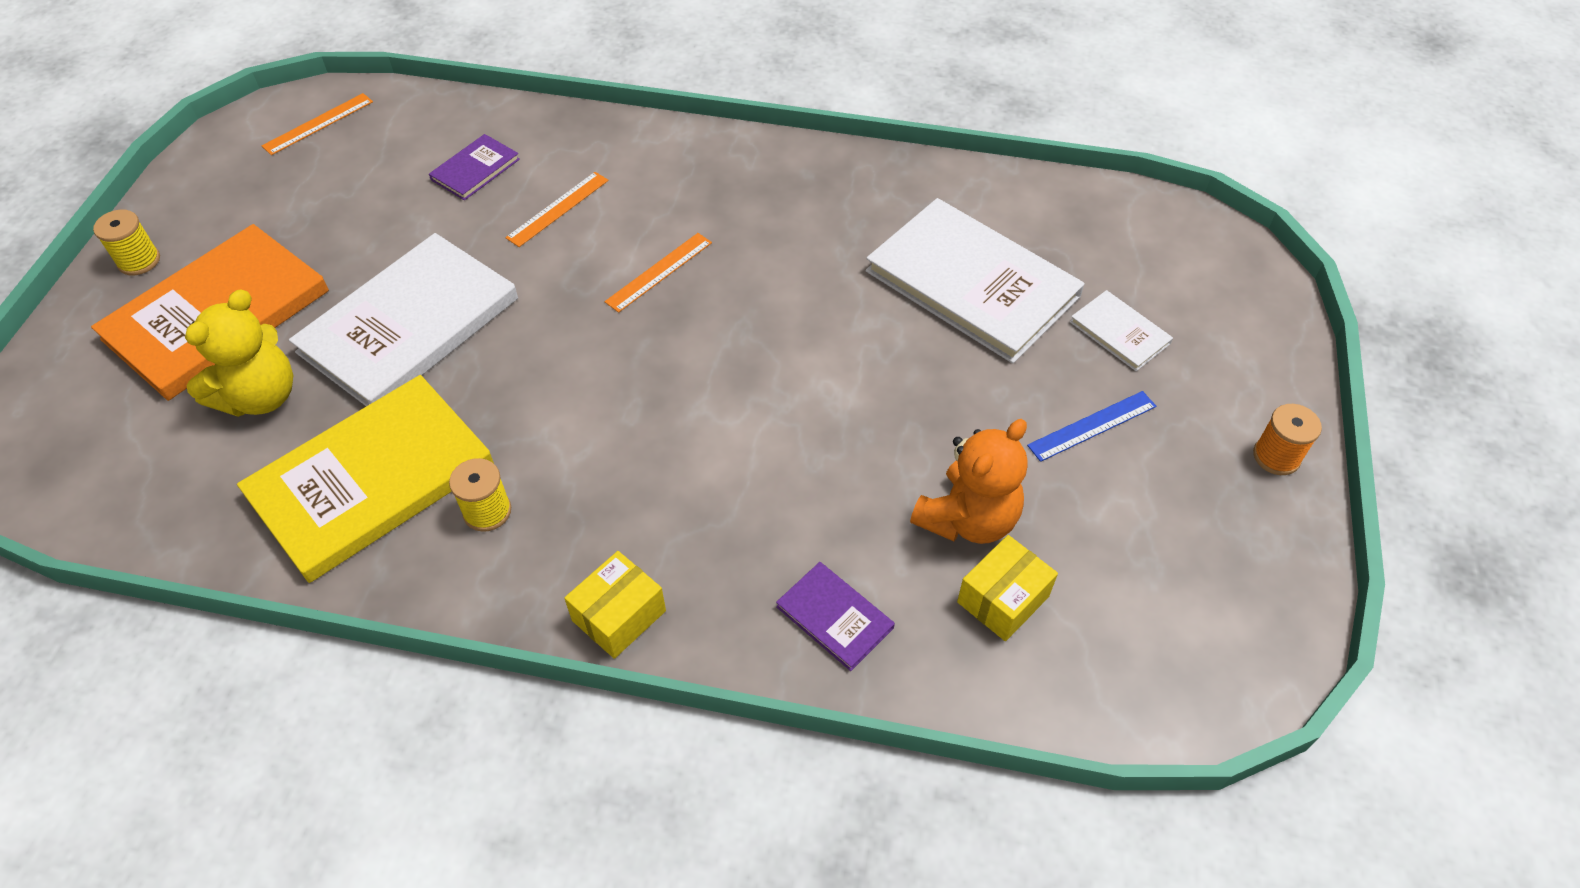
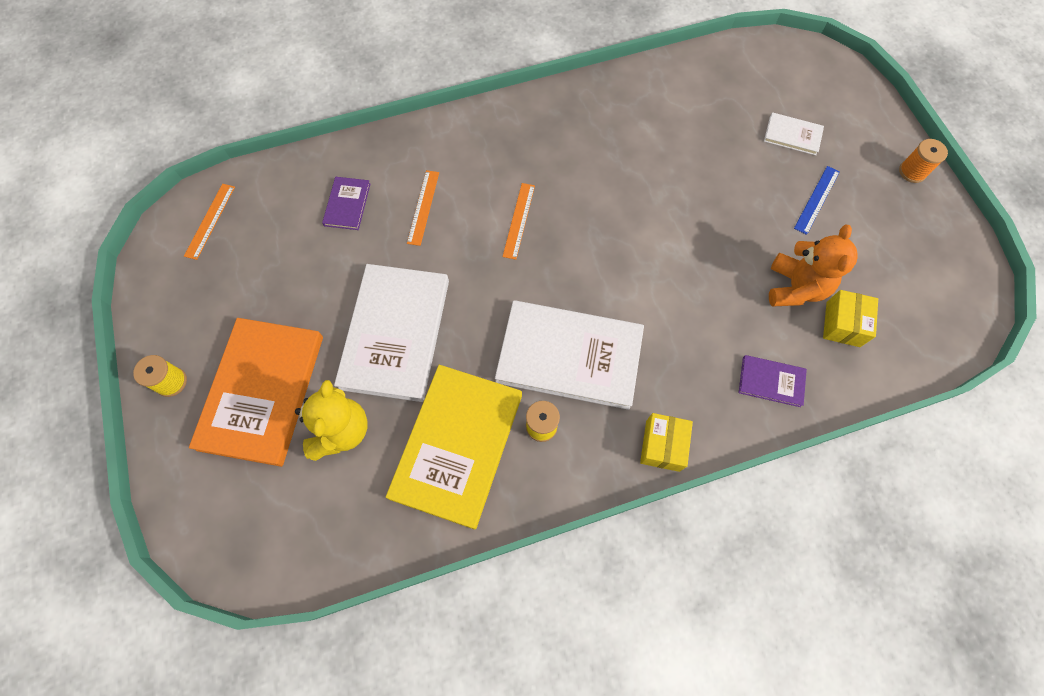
camera: 30 degrees left, 15 degrees up
white book [866,198,1085,364] -> white book moved to [495,300,644,410]

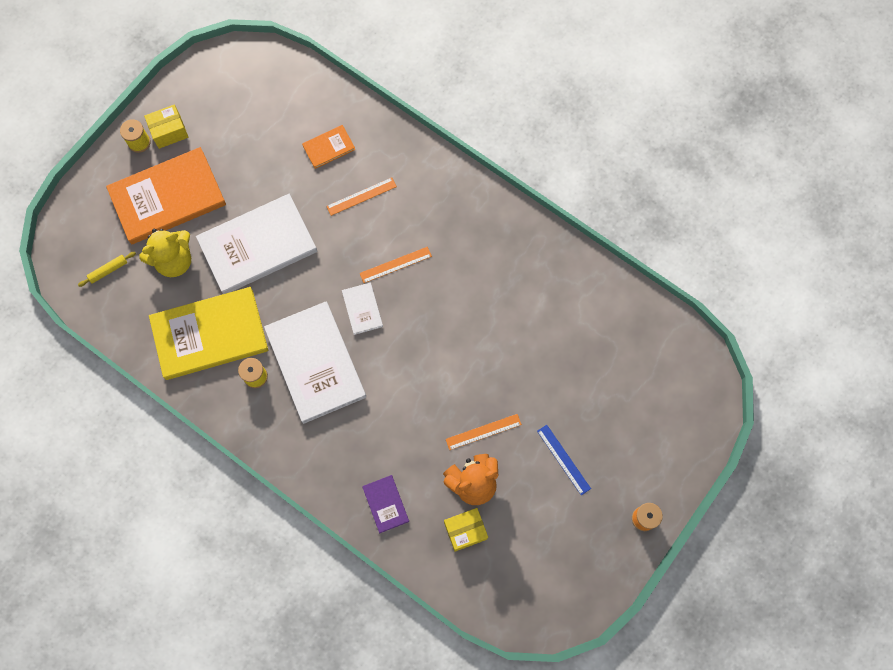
camera: 55 degrees right, 5 degrees up
orange ruler [184,184,235,260] -> orange ruler moved to [446,414,522,450]
purple book [322,177,370,230] -> orange book [302,125,355,169]
yellow box [640,413,693,472] -> yellow box moved to [144,105,189,149]
white book [764,112,824,155] -> white book moved to [342,283,383,335]
blue ruler [794,166,840,235] -> blue ruler turned 60 degrees clockwise [537,425,591,495]
none -> yellow rolling pin [78,252,136,287]

